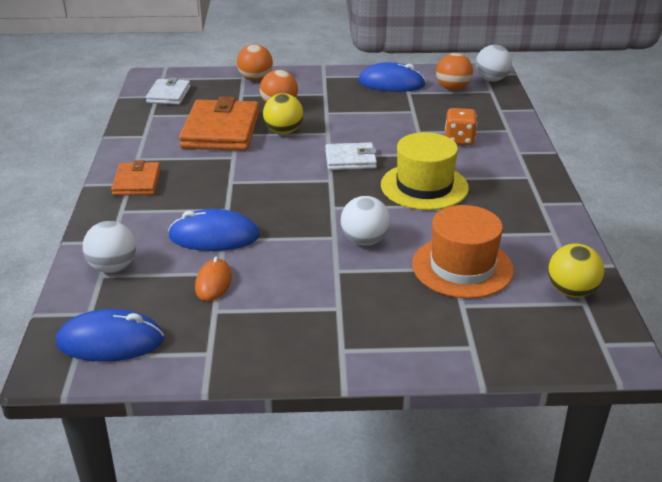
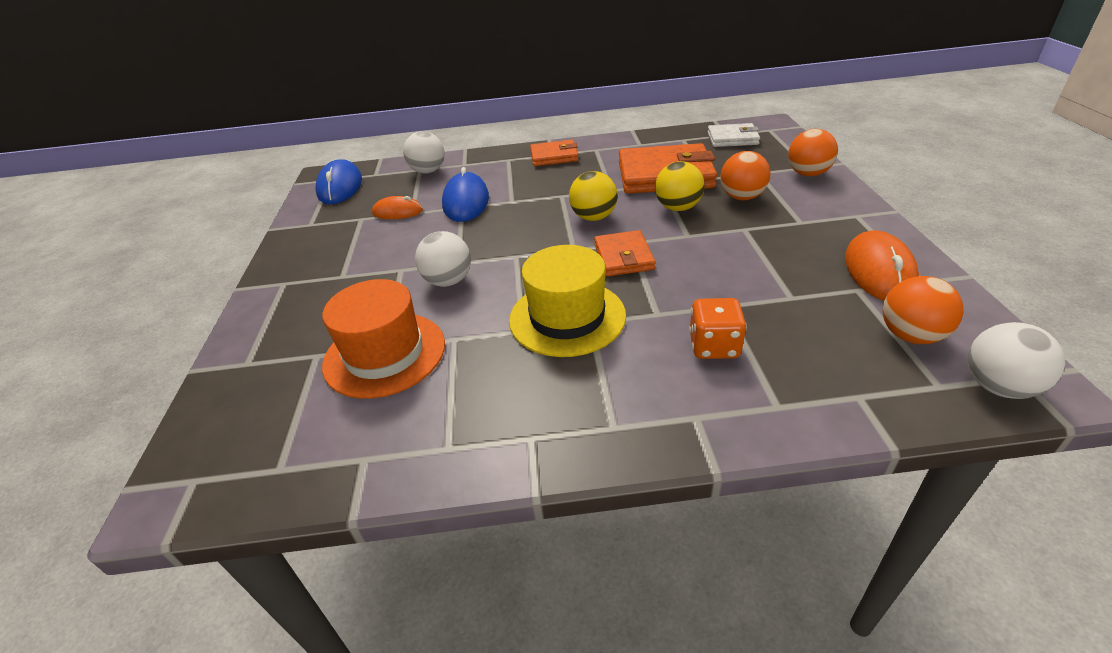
camera: 90 degrees right, 5 degrees up
white wallet [325,142,377,170] -> orange wallet [594,230,656,276]
blue mouse [359,62,426,92] -> orange mouse [845,230,919,301]
yellow ball [548,243,604,298] -> yellow ball moved to [569,171,618,221]

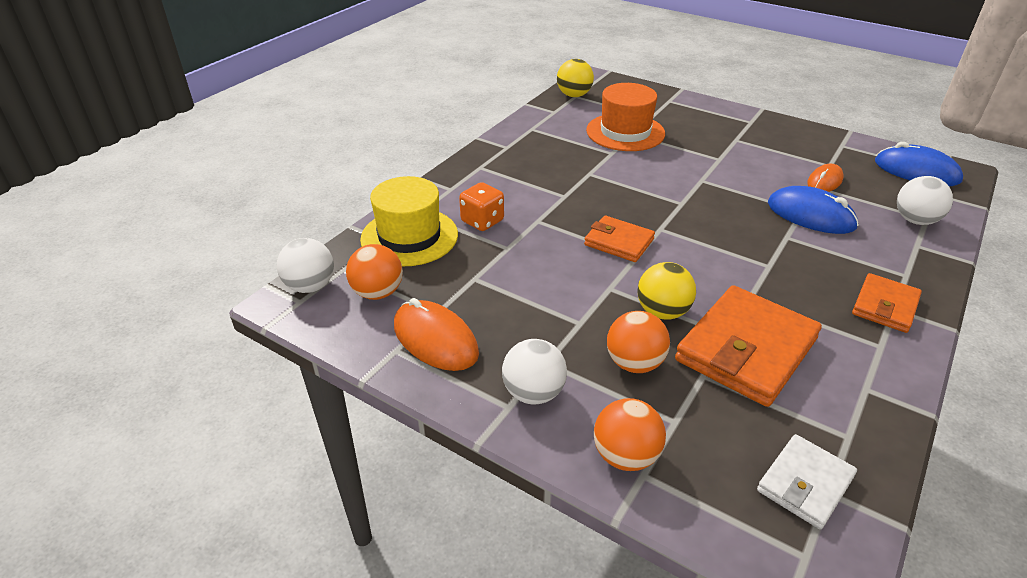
camera: 125 degrees right, 0 degrees up
white ball [415,231,471,287] -> white ball moved to [502,339,567,405]
yellow hat [509,245,626,357] -> yellow hat moved to [360,176,458,267]
yellow ball [569,171,618,221] -> yellow ball moved to [557,59,594,97]

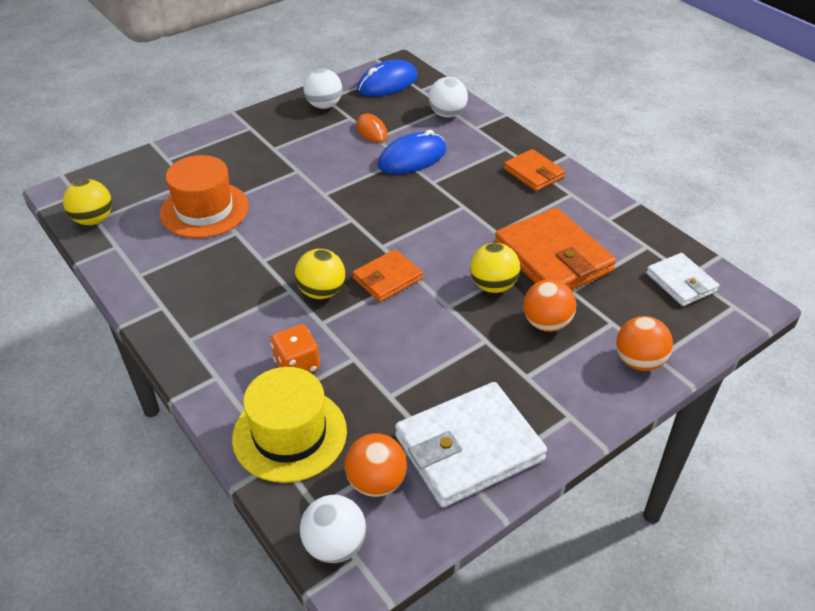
camera: 70 degrees left, 5 degrees up
orange mouse [394,298,479,371] -> white wallet [395,382,547,507]
white ball [502,339,567,405] -> white ball moved to [303,69,342,109]
none -> yellow ball [295,249,345,299]

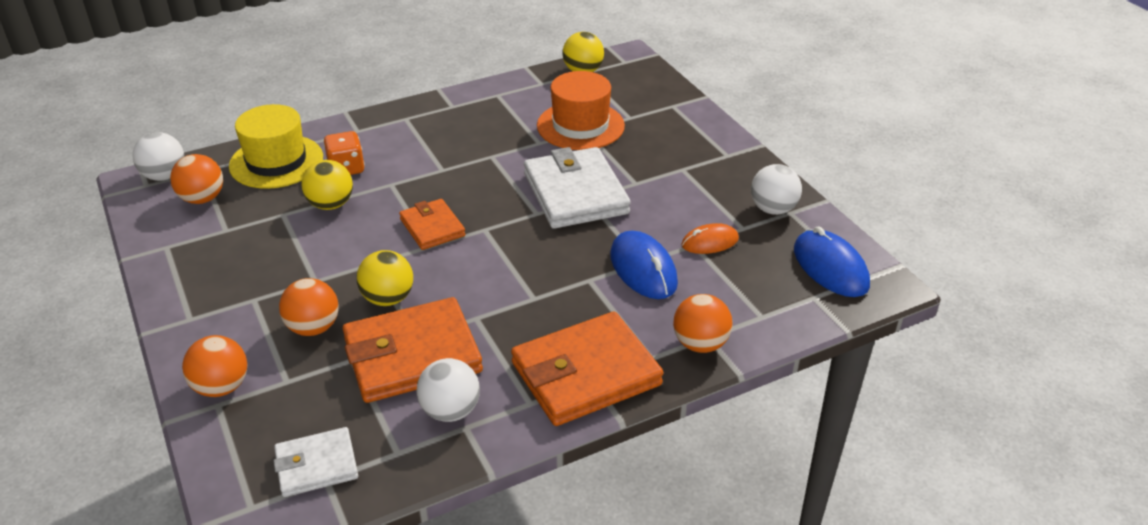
camera: 100 degrees right, 5 degrees down
yellow ball [295,249,345,299] -> yellow ball moved to [302,160,353,210]
white wallet [395,382,547,507] -> white wallet moved to [524,147,631,229]
white ball [429,77,468,117] -> white ball moved to [417,358,480,422]
orange wallet [504,149,565,191] -> orange wallet [511,311,663,426], size x1.78
none -> orange ball [673,294,733,353]

